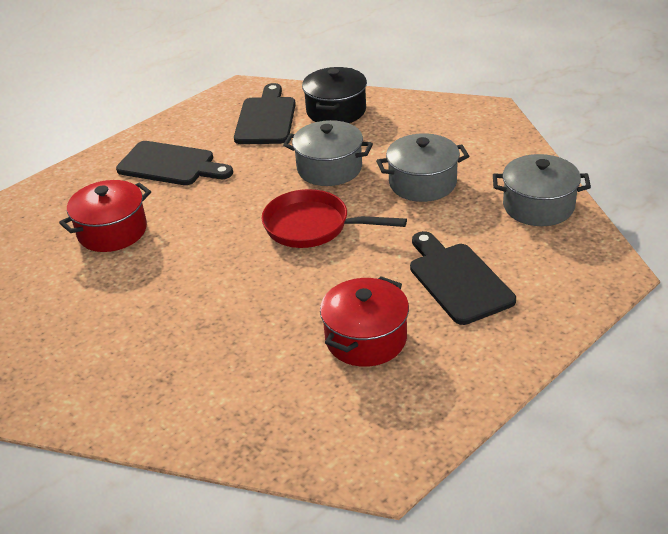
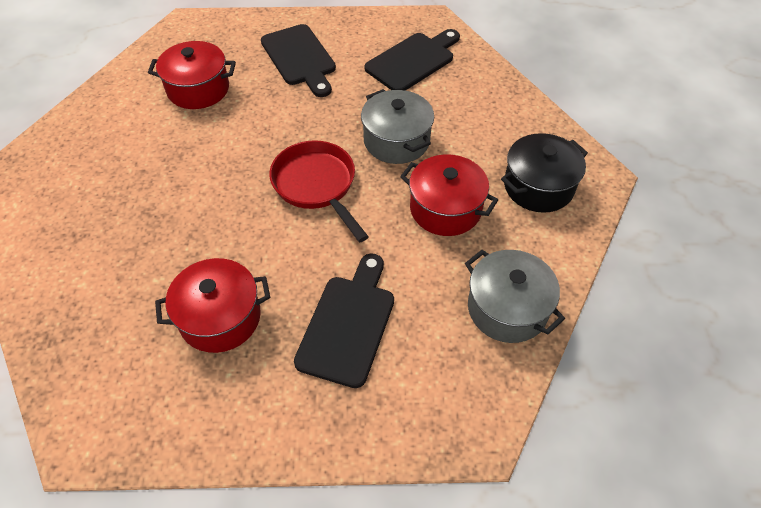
camera: 40 degrees right, 15 degrees up
black pot [302,67,367,123] -> black pot moved to [501,133,588,213]
grey pot [376,133,469,202] -> red pot [400,154,498,236]

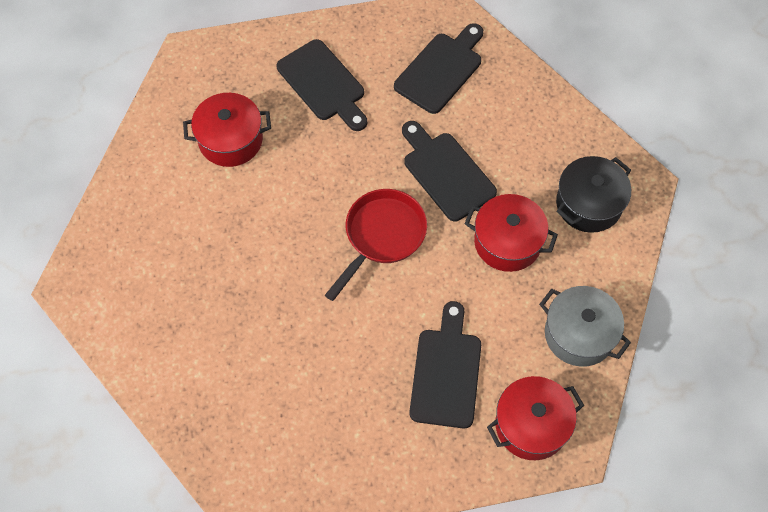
camera: 10 degrees left, 10 degrees up
red pot [155,258,270,353] -> red pot moved to [487,376,584,460]
red pan [270,140,369,242] -> red pan turned 75 degrees clockwise [325,189,427,301]
grey pot [361,89,434,164] -> black cutting board [402,121,497,221]

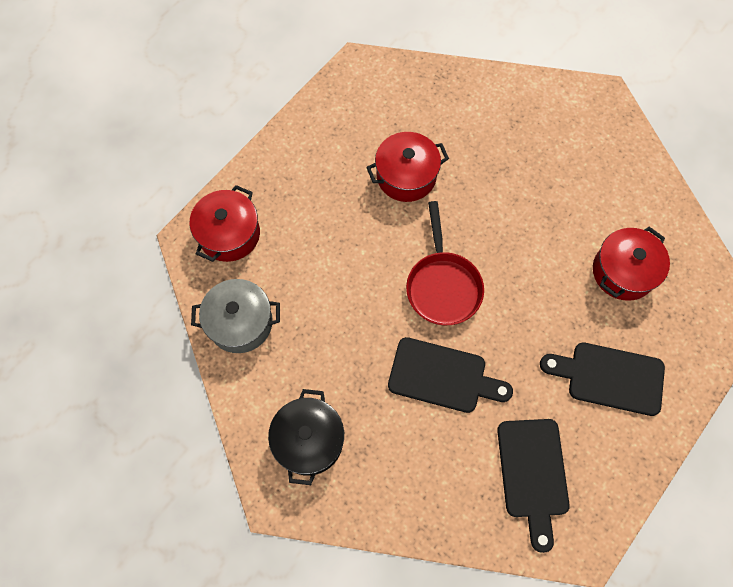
camera: 140 degrees right, 5 degrees up
black cutting board [409,301,481,429] -> none
red pot [465,194,558,272] -> red pot moved to [366,132,449,202]

